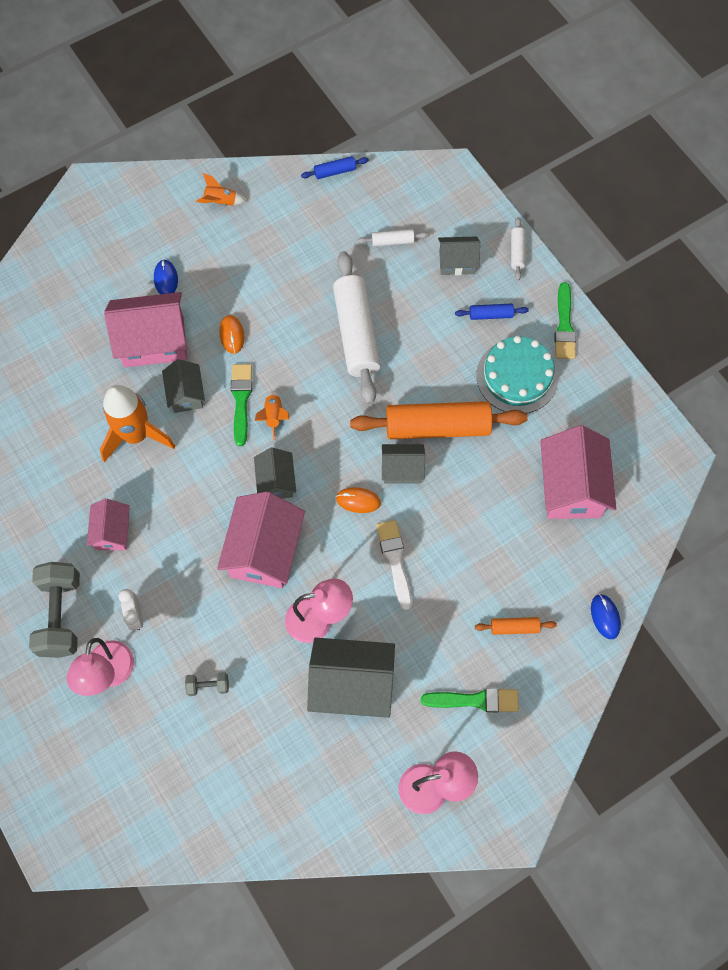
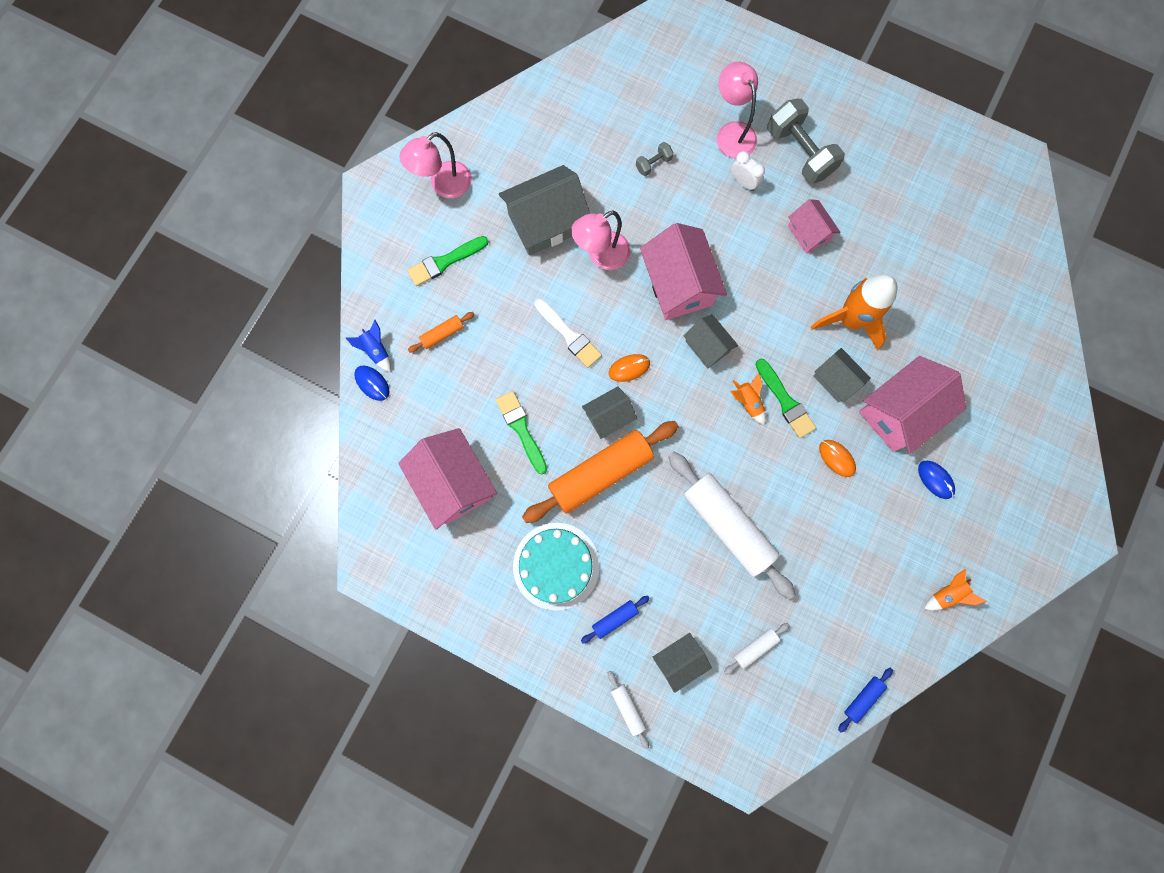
camera: 150 degrees right, 10 degrees up
green brush [555,282,576,359] -> green brush moved to [496,391,547,474]
none -> blue rocket [346,320,391,372]

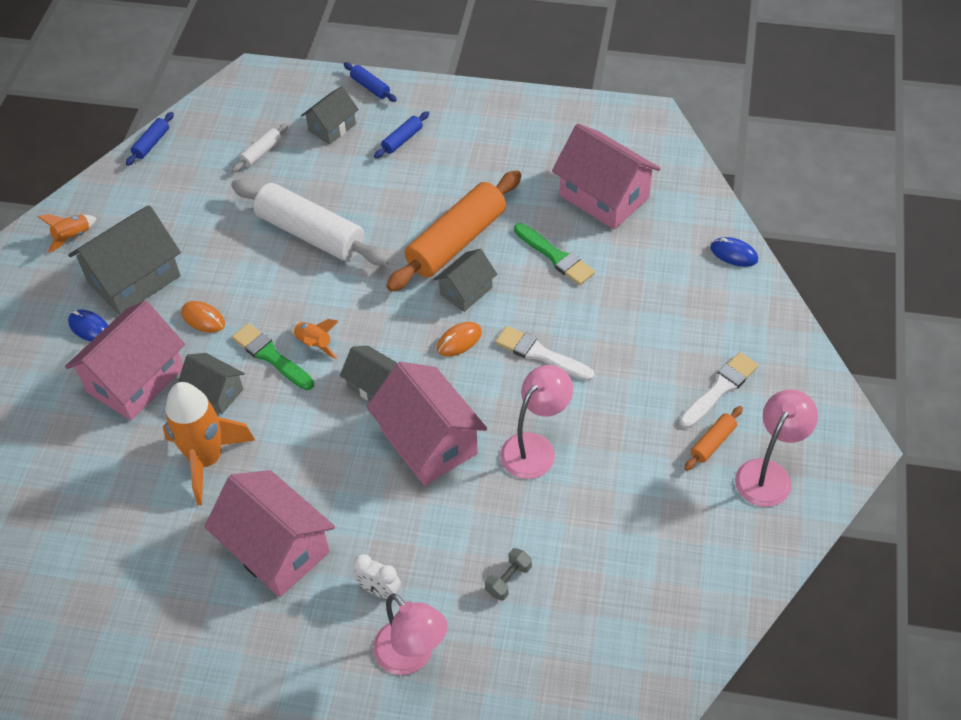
camera: 165 degrees right, 25 degrees down
blue rocket [346,320,391,372] -> none
green brush [407,236,489,286] -> white brush [679,352,758,428]
orange rolling pin [408,312,475,353] -> orange rolling pin moved to [684,406,743,471]
grey house [499,165,590,256] -> grey house moved to [68,205,181,315]
turquoise cake [513,523,600,610] -> none
white rolling pin [608,671,649,749] -> blue rolling pin [344,62,397,102]
grey dumbbell [767,99,845,184] -> none
pink house [788,199,841,254] -> pink house [204,470,335,597], size x1.77

